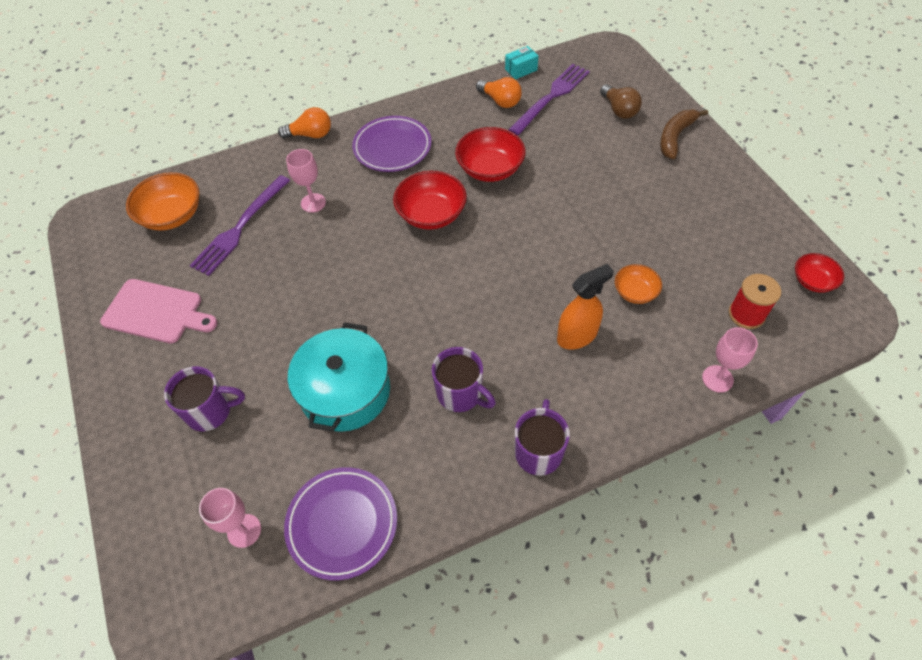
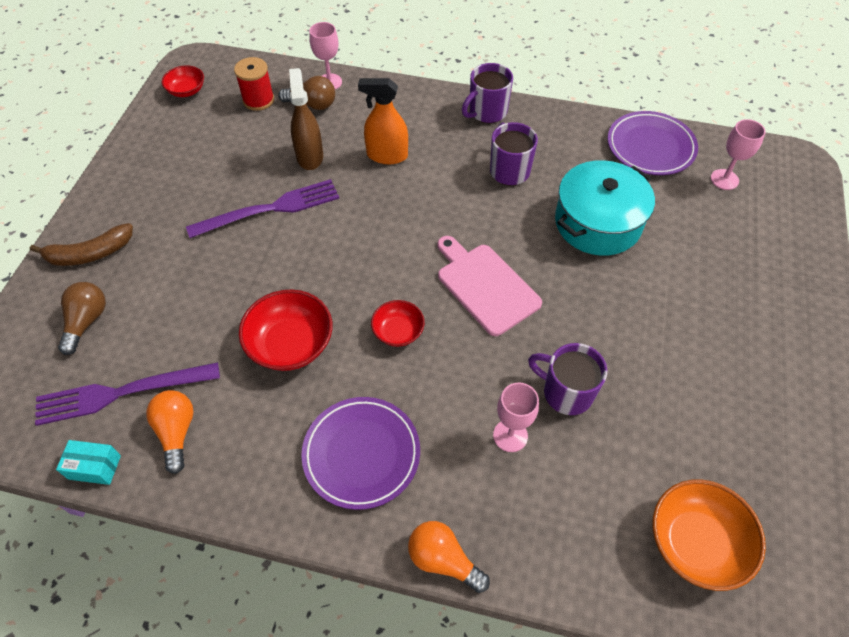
camera: 145 degrees left, 0 degrees up
pink cutting board [100,279,218,344] -> pink cutting board moved to [437,236,542,336]
purple mug [164,366,245,431] -> purple mug moved to [528,343,607,415]
purple fork [189,175,290,276] -> purple fork moved to [186,179,339,238]
red bowl [393,171,467,230] -> red bowl [371,300,425,347], size x0.59
orange bowl [615,264,662,304] -> brown spray bottle [289,68,323,170]
none -> brown light bulb [278,76,335,110]

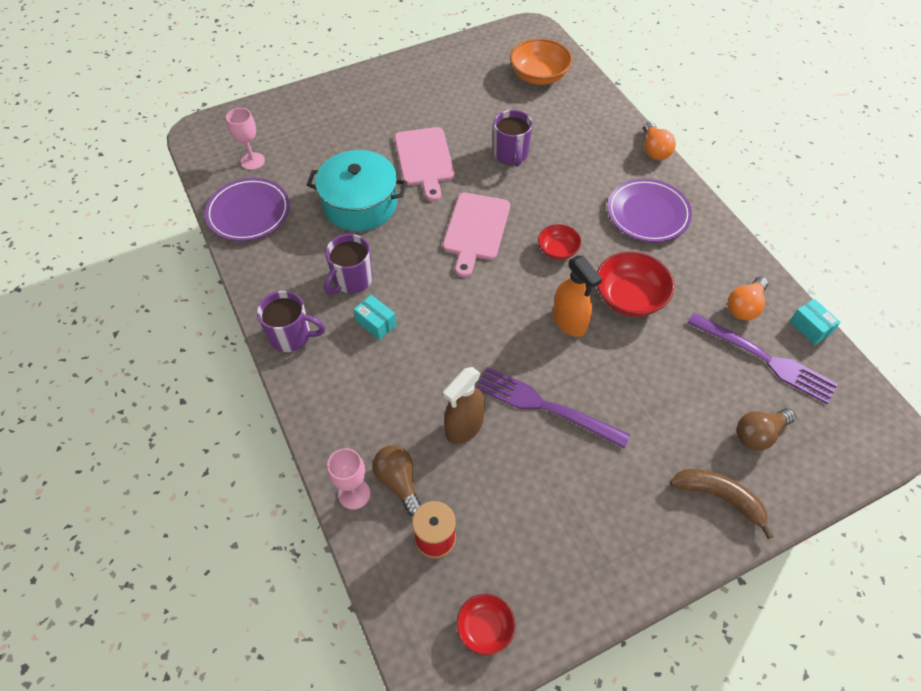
camera: 130 degrees left, 0 degrees up
orange spray bottle [358,78,408,164] -> orange spray bottle moved to [553,256,602,337]
pink goblet [493,382,539,452] -> none
none -> turquoise box [354,295,397,340]
none -> pink cutting board [395,127,454,201]

